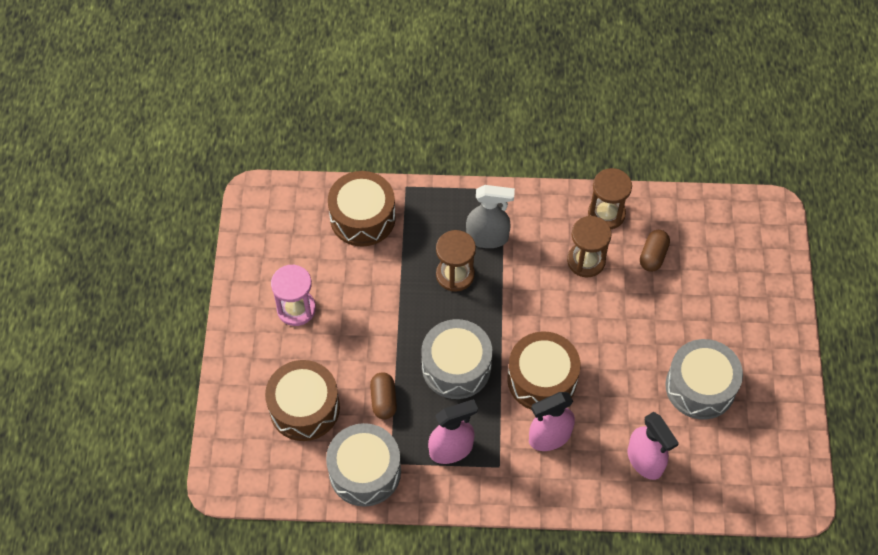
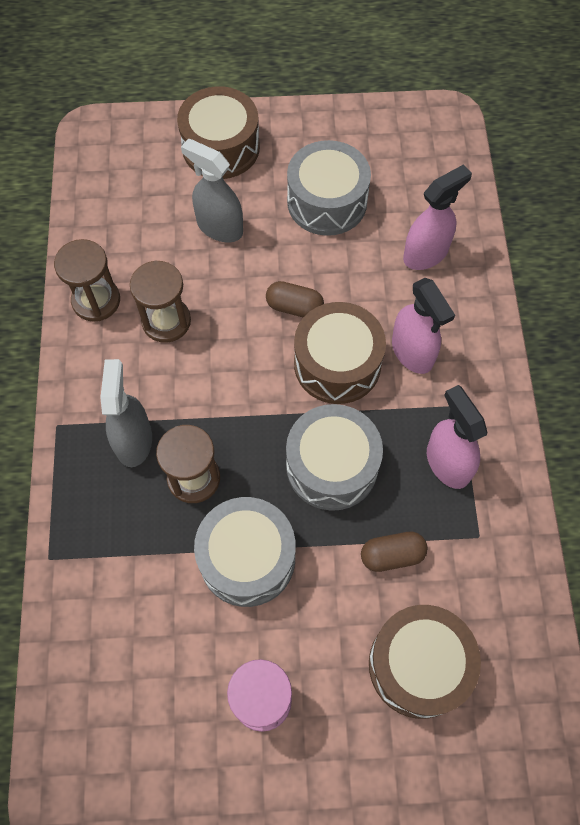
camera: 95 degrees left, 5 degrees up
grey drum [326,423,401,507] -> grey drum moved to [194,497,296,607]
brown drum [328,171,396,247] -> brown drum moved to [177,86,260,179]
brown capsule [640,230,670,272] -> brown capsule moved to [266,281,324,317]
none -> grey spray bottle [181,139,243,242]

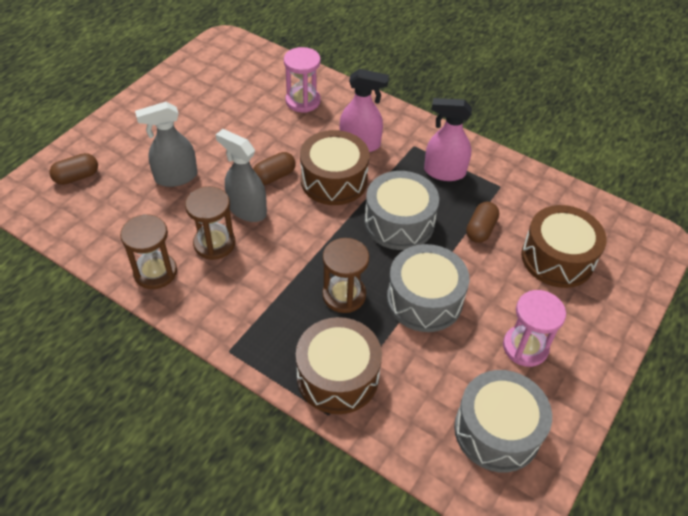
camera: 55 degrees left, 15 degrees down
grey spray bottle [100,359,152,467] -> grey spray bottle moved to [216,129,267,222]
brown drum [177,86,260,179] -> brown drum moved to [296,317,382,414]
grey drum [287,140,371,236] -> grey drum moved to [454,370,552,472]
pink spray bottle [403,164,472,270] -> pink hourglass [284,47,321,113]
none -> brown capsule [49,153,98,185]

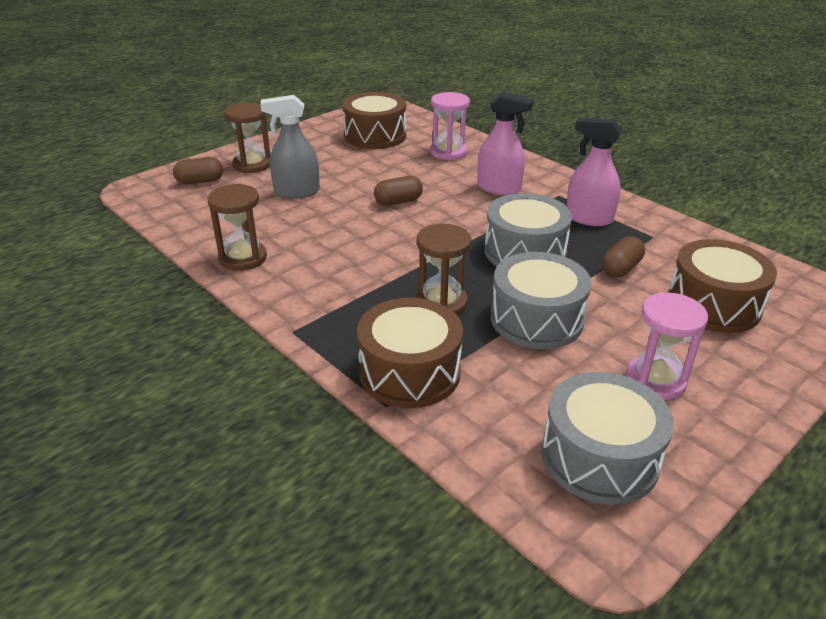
camera: 15 degrees right, 15 degrees down
brown hourglass [185,186,235,260] -> brown hourglass moved to [224,103,270,173]
grey spray bottle [216,129,267,222] -> none
brown drum [300,130,369,205] -> brown drum moved to [343,92,406,149]

